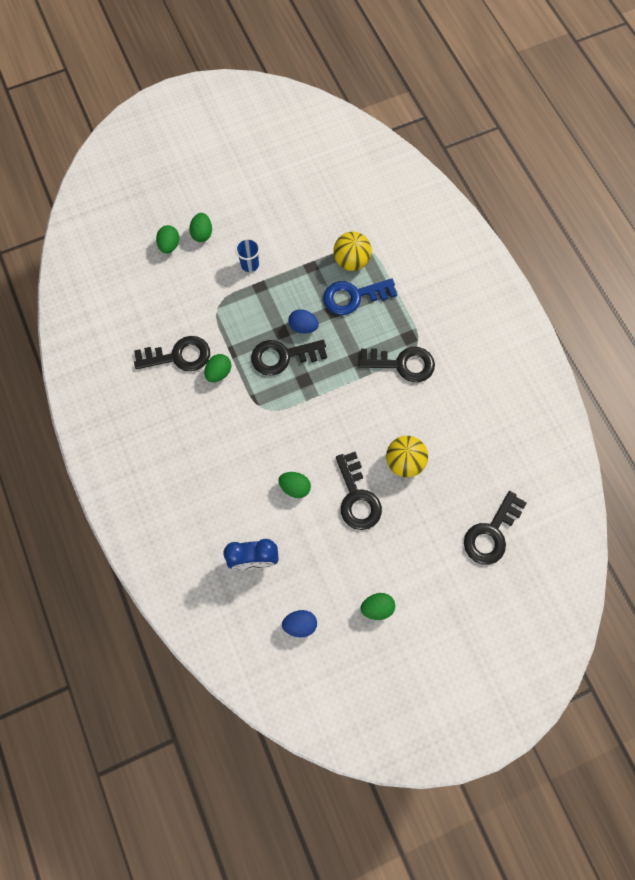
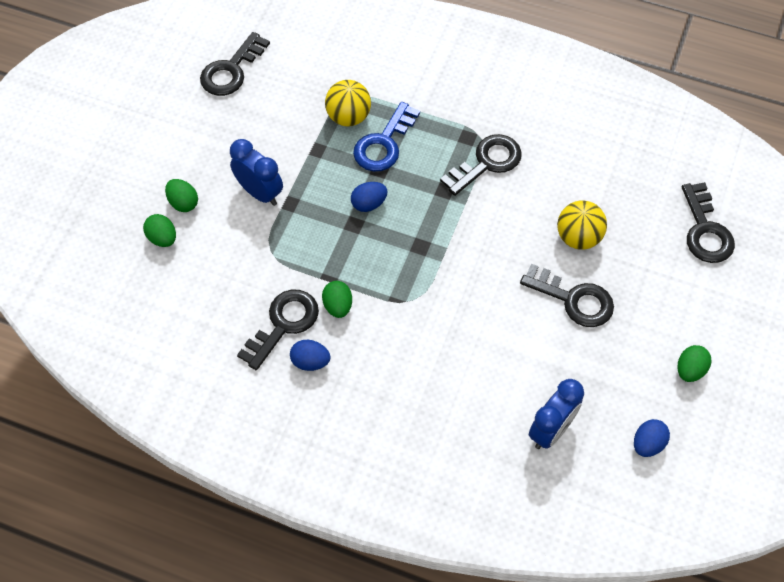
camera: 45 degrees left, 10 degrees down
blue cup [235,238,260,272] -> blue clock [230,139,283,206]
black key [251,340,327,376] -> black key moved to [200,32,270,96]
green egg [278,472,311,498] -> none
none -> blue egg [290,340,331,371]

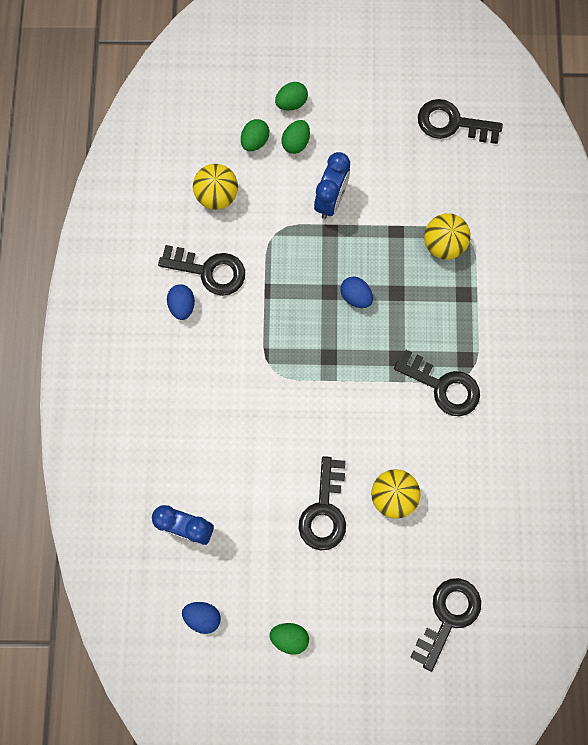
camera: 70 degrees right, 15 degrees up
green egg [322,281,352,318] -> green egg moved to [275,82,308,111]
blue key [353,102,420,172] -> none
black key [682,182,735,263] -> black key turned 150 degrees clockwise [410,578,481,672]
none -> yellow ball [193,164,238,210]

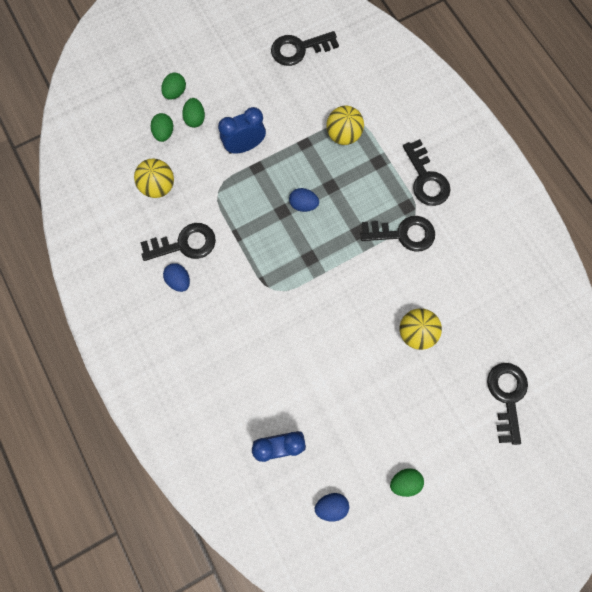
camera: 30 degrees left, 0 degrees up
black key [298,456,346,550] -> black key moved to [403,139,450,206]
blue clock [314,152,350,219] -> blue clock turned 105 degrees counterclockwise [218,107,266,154]

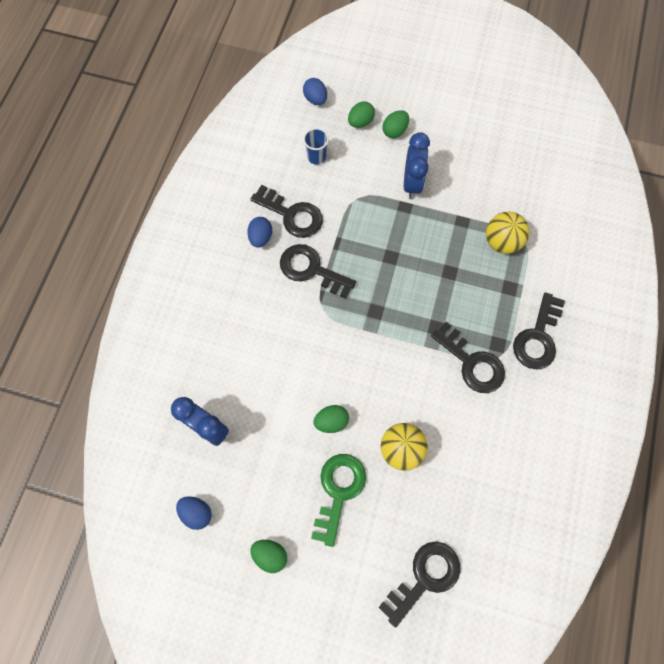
camera: 45 degrees right, 5 degrees down
yellow ball [134,158,174,198] -> blue cup [303,128,329,165]
green egg [161,73,186,100] -> green egg moved to [313,405,349,433]
blue clock [218,107,266,154] -> blue clock turned 75 degrees clockwise [404,132,430,199]
black key [271,31,339,66] -> black key moved to [280,244,356,299]
blue egg [289,188,319,212] -> blue egg moved to [303,78,327,105]
none -> green key [311,454,366,547]

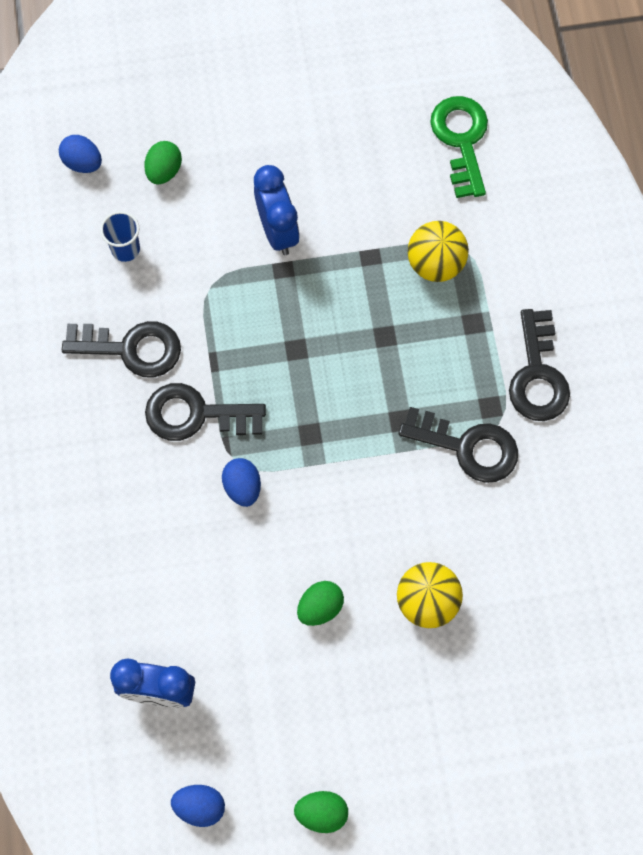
camera: 25 degrees left, 0 degrees up
blue egg [247,217,272,248] -> blue egg moved to [222,458,261,507]
green key [311,454,366,547] -> green key moved to [430,96,488,198]
black key [379,542,460,628] -> none
green egg [383,110,409,138] -> none

